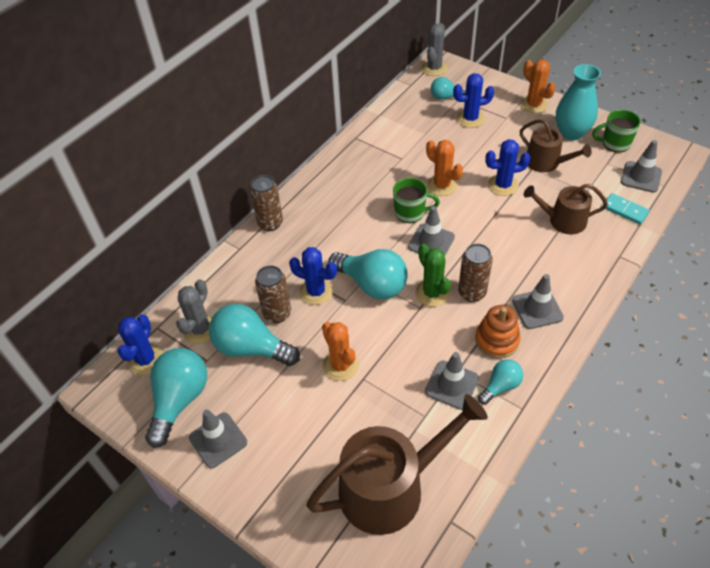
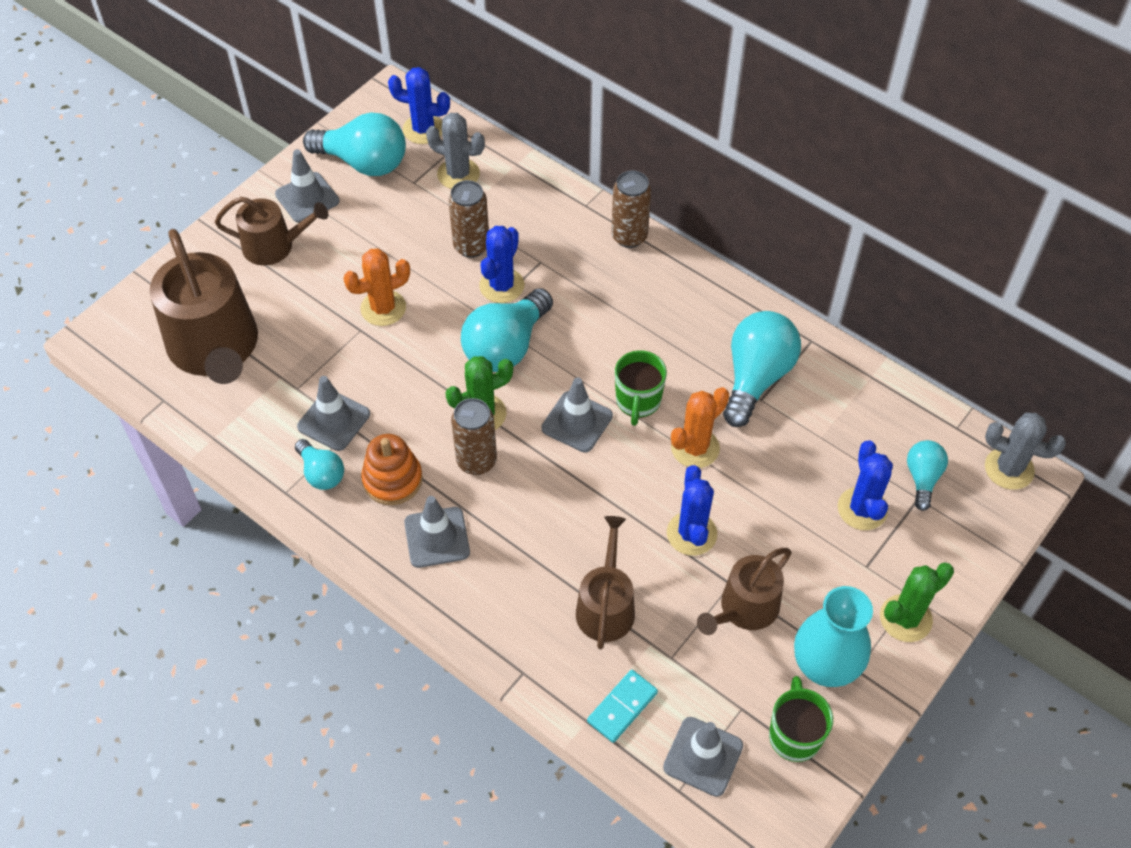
camera: 90 degrees right, 5 degrees up
turquoise light bulb [209,304,300,366] -> turquoise light bulb moved to [723,311,801,427]
orange cactus [520,59,556,114] -> green cactus [880,562,954,642]
none -> brown watering can [215,197,328,266]

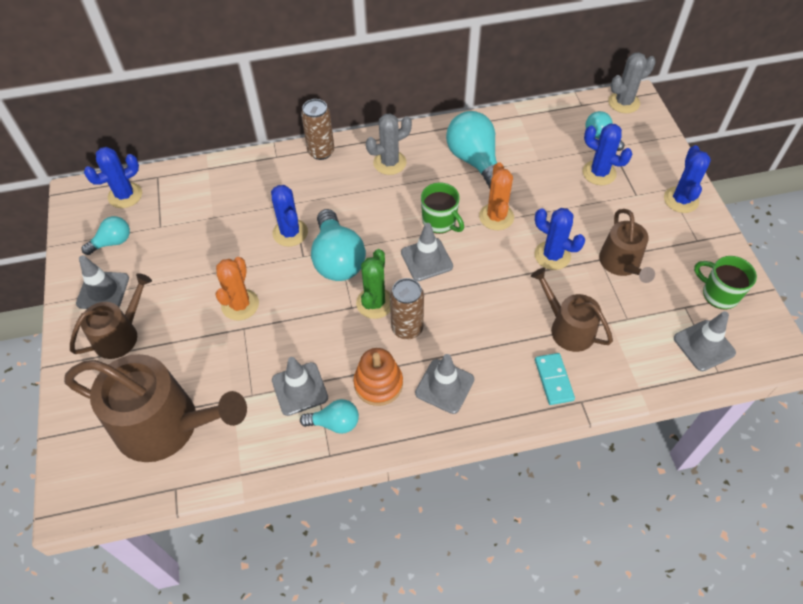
camera: 50 degrees left, 0 degrees up
turquoise light bulb [303,112,406,176] -> turquoise light bulb [82,216,130,255], size x0.55
grey cactus [426,113,485,189] -> grey cactus moved to [366,113,412,175]
brown can [448,180,489,258] -> none
turquoise domino [587,670,658,743] -> turquoise domino moved to [535,353,575,405]
turquoise vase [794,586,873,687] -> none
green cactus [880,562,954,642] -> blue cactus [664,145,711,213]

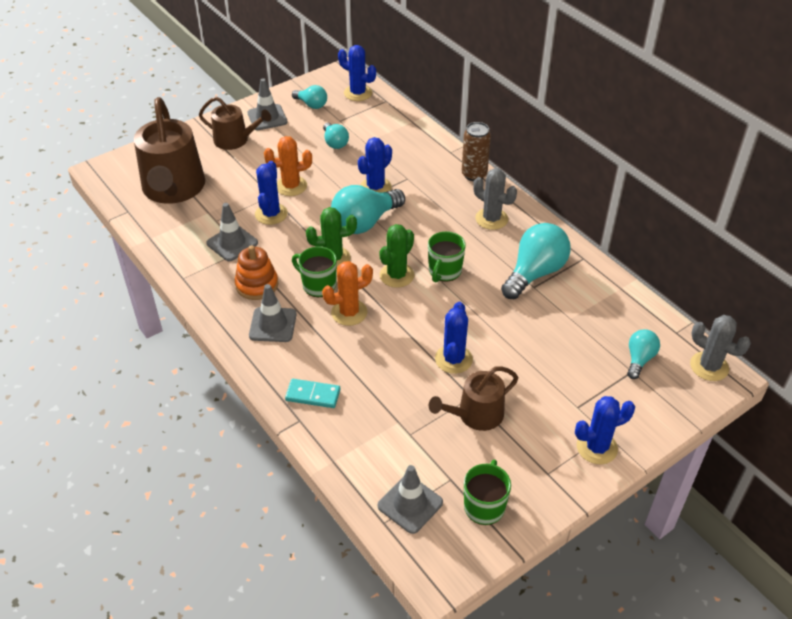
camera: 65 degrees right, 10 degrees down
turquoise light bulb [300,399,359,434] -> turquoise light bulb moved to [323,123,349,149]
brown can [390,278,424,340] -> green mug [292,246,337,297]
grey traffic cone [401,223,453,281] -> green cactus [379,224,415,288]
orange cactus [479,162,514,230] -> orange cactus moved to [322,261,373,326]
brown watering can [531,268,613,352] -> none
turquoise domino [535,353,575,405] -> turquoise domino turned 45 degrees clockwise [285,379,340,408]
blue cactus [583,123,632,185] -> blue cactus moved to [255,161,288,225]

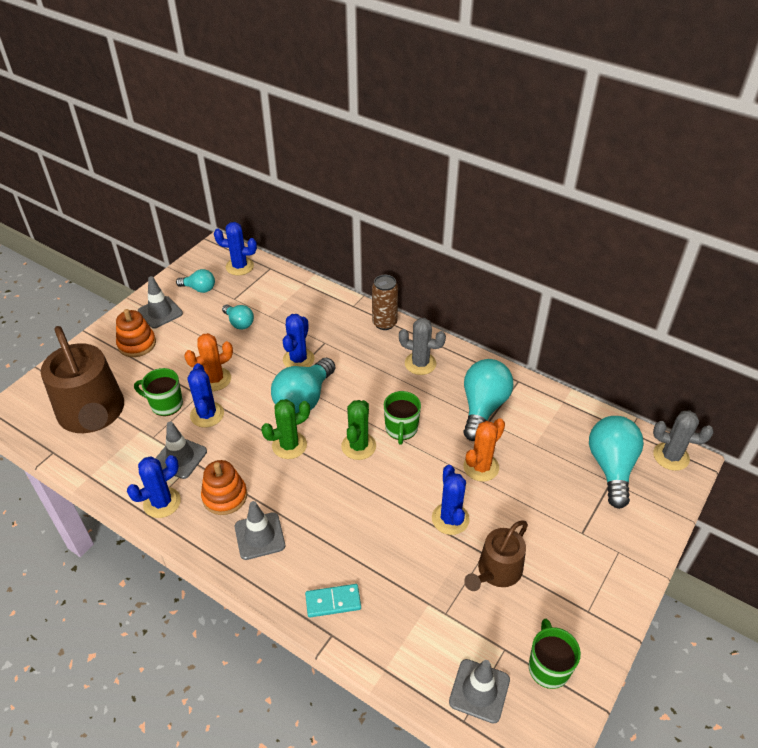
camera: 20 degrees left, 0 degrees up
brown watering can [199,97,271,150] -> orange stacking toy [116,309,156,357]
green mug [292,246,337,297] -> green mug moved to [134,368,183,416]
orange cactus [322,261,373,326] -> orange cactus moved to [463,418,505,482]
blue cactus [575,396,635,464] -> blue cactus moved to [127,455,181,518]
turquoise light bulb [627,329,660,379] -> turquoise light bulb [589,416,644,509], size x1.81

